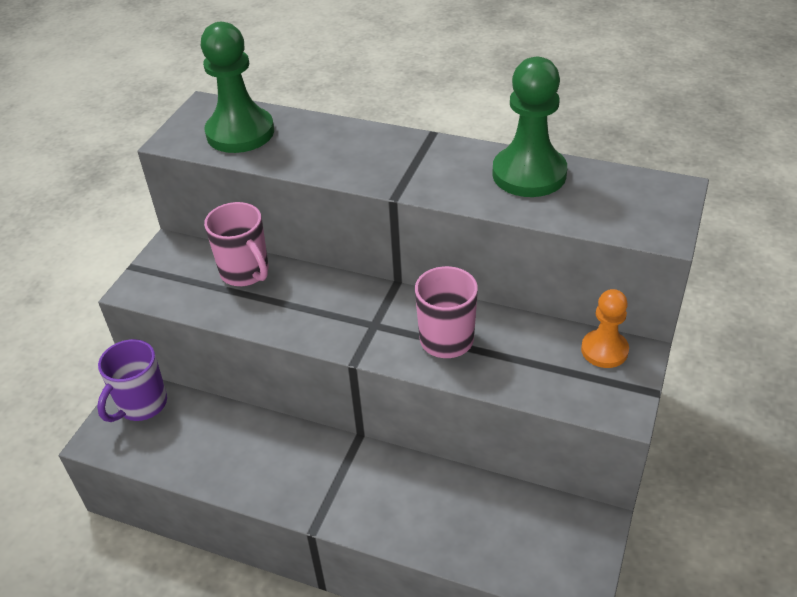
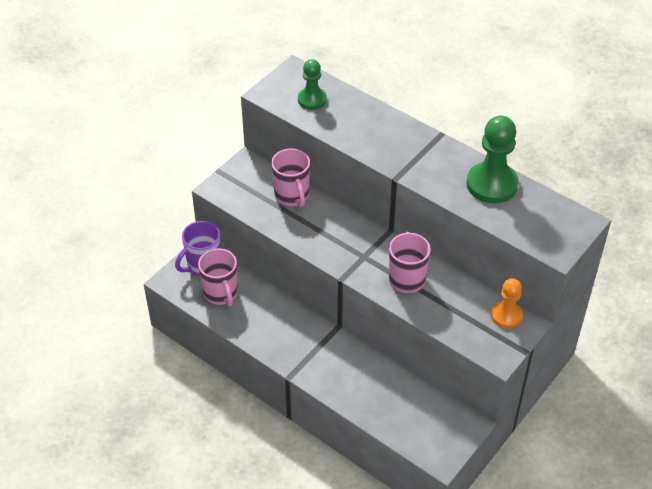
camera: 15 degrees right, 5 degrees up
green pawn [201,22,274,153] -> green pawn [298,59,327,110], size x0.61
none -> pink mug [198,248,238,306]

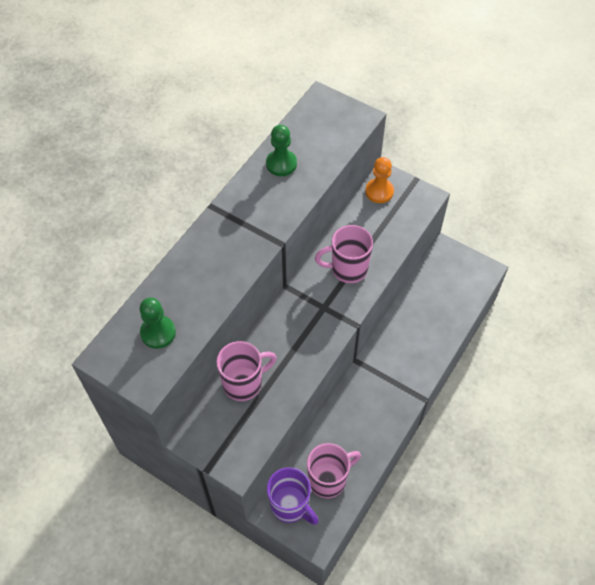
camera: 95 degrees left, 10 degrees up
green pawn [466,116,519,203] -> green pawn [266,125,297,176], size x0.61

